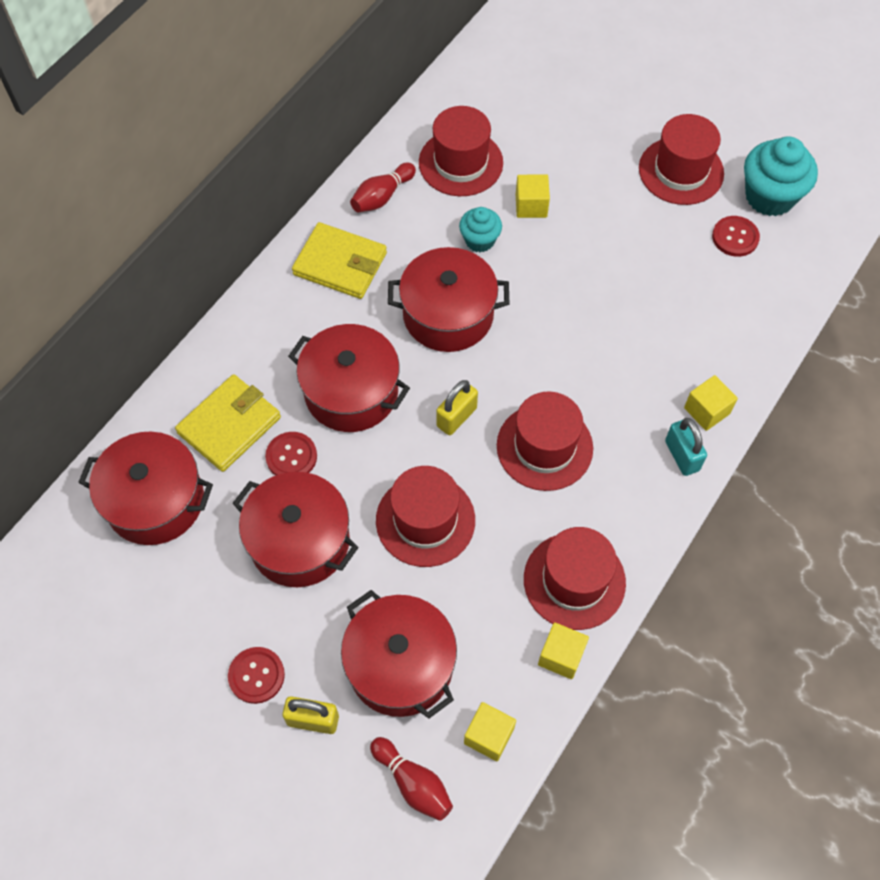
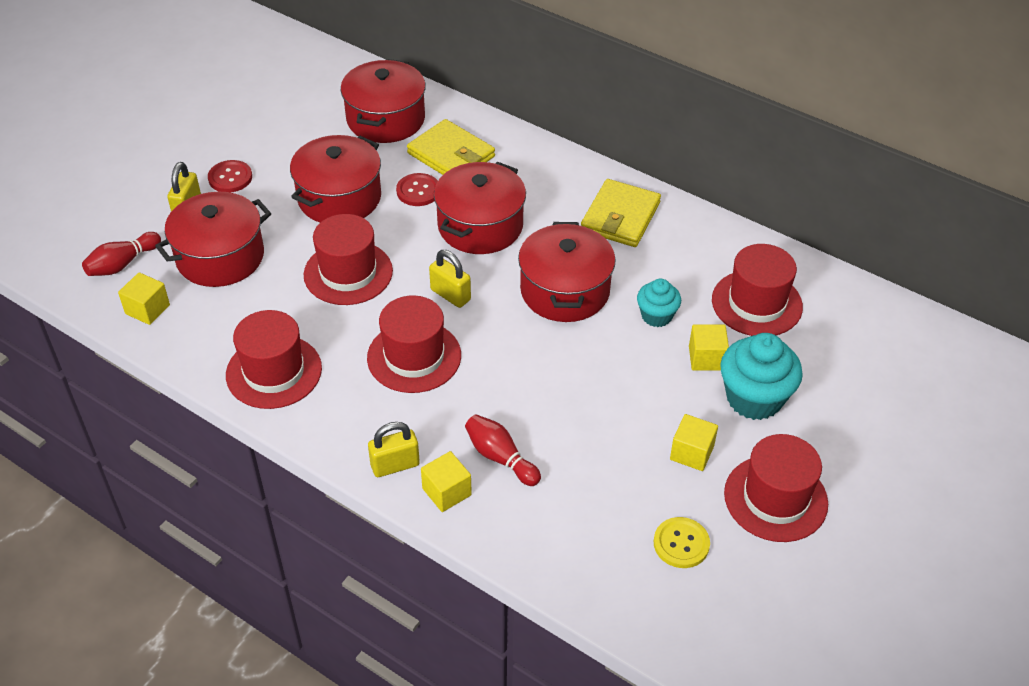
camera: 90 degrees right, 15 degrees down
red bowling pin [350,163,416,212] -> red bowling pin moved to [465,414,541,486]
yellow cube [538,622,589,679] -> yellow cube moved to [670,414,718,471]
turquoise padlock [665,418,707,476] -> yellow padlock [368,422,420,477]
red button [712,216,760,257] -> yellow button [654,517,710,568]
turquoise cupcake [744,136,818,216] -> turquoise cupcake moved to [720,333,803,420]

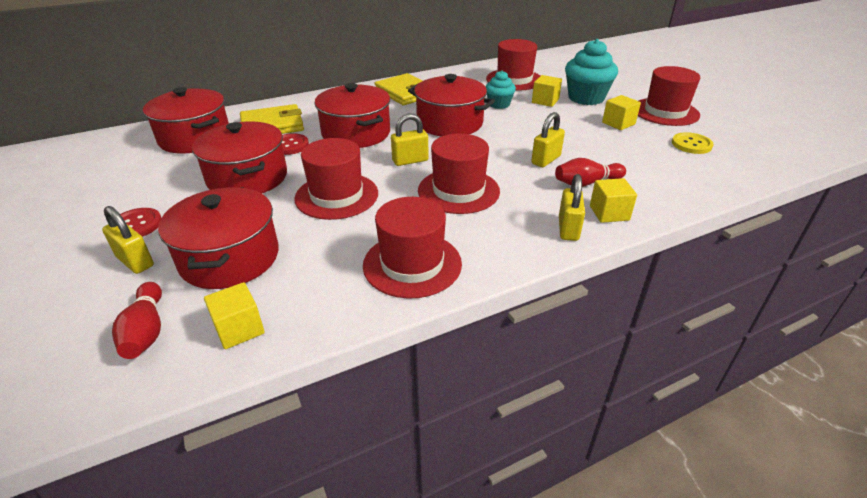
camera: 60 degrees left, 10 degrees down
none -> yellow padlock [531,112,565,167]

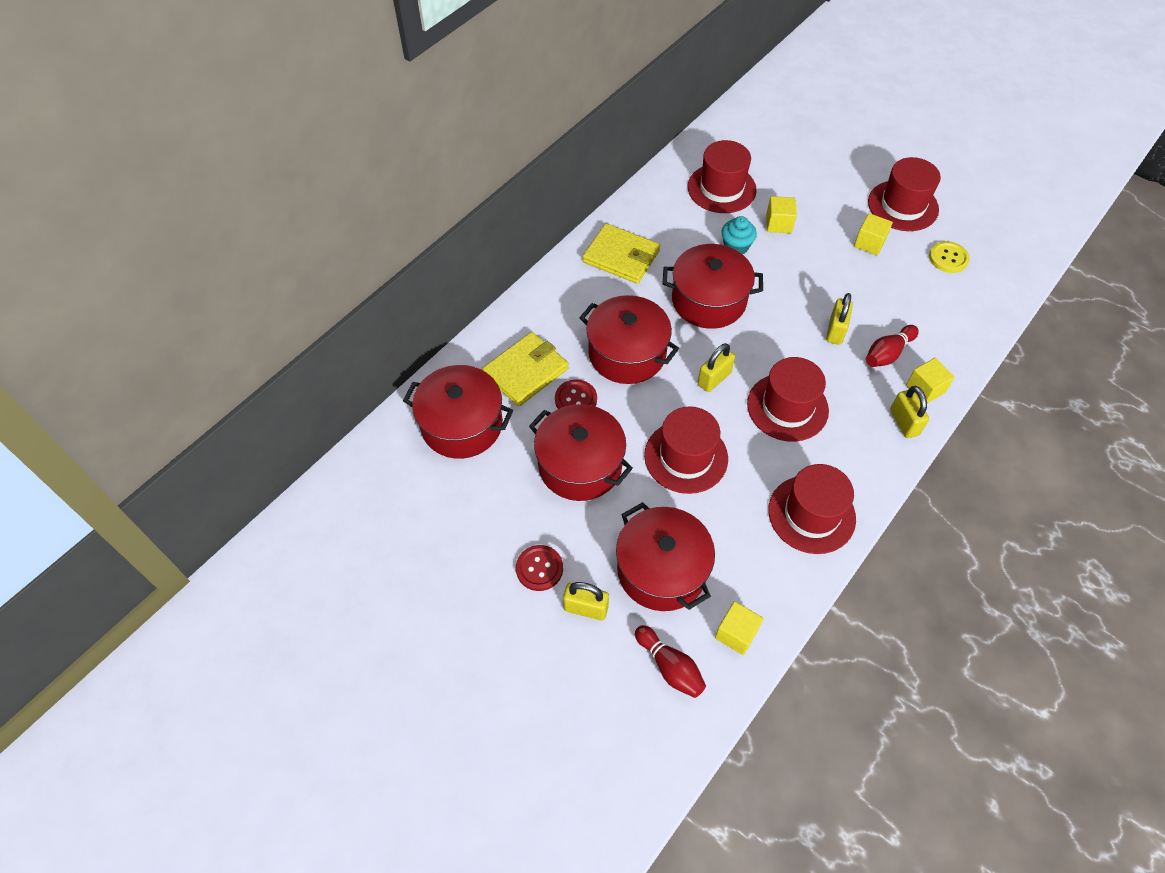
camera: 25 degrees left, 20 degrees up
turquoise cupcake [565,39,618,105] -> none

